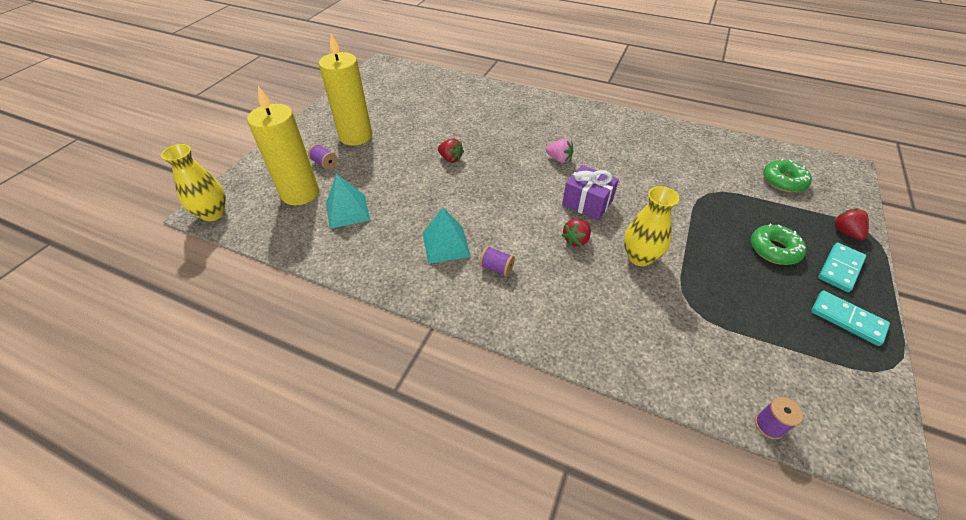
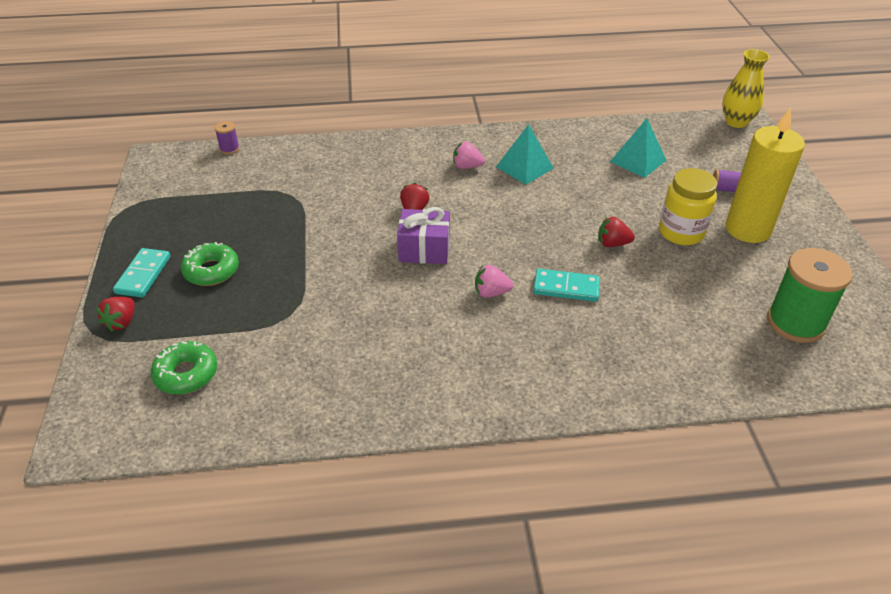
camera: 150 degrees right, 5 degrees down
yellow candle [247,86,319,205] -> none
purple spool [479,246,515,276] -> pink strawberry [453,142,485,169]
yellow vase [624,186,679,266] -> none
turquoise domino [811,290,890,346] -> turquoise domino moved to [533,269,600,302]
red strawberry [833,208,869,240] -> red strawberry turned 60 degrees clockwise [96,297,135,332]
none -> yellow jar [659,168,717,245]
none -> green spool [767,248,853,343]

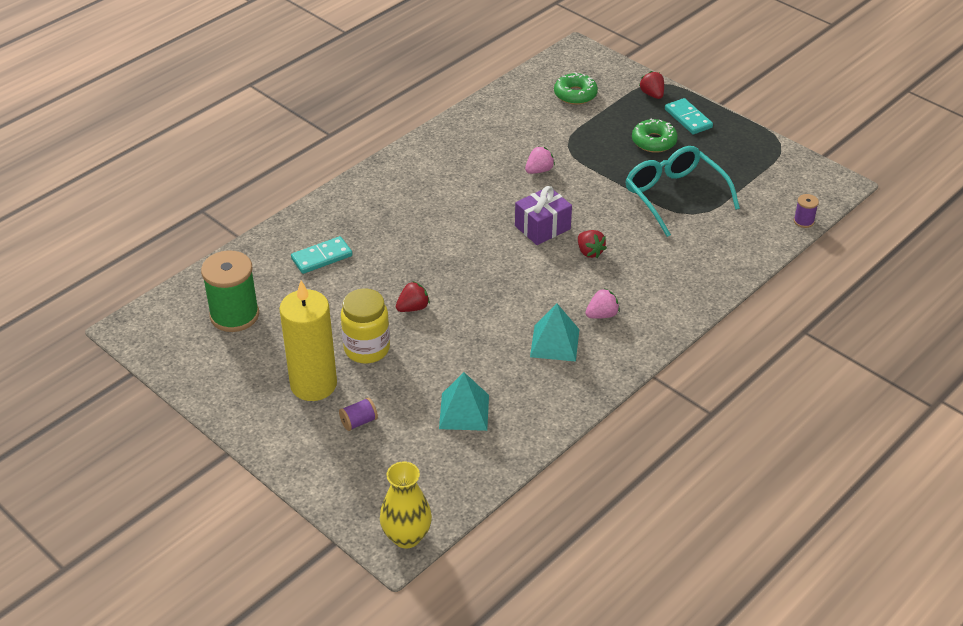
camera: 140 degrees right, 0 degrees up
pink strawberry [475,265,513,298] -> pink strawberry moved to [525,146,555,174]
turquoise domino [533,269,600,302] -> turquoise domino moved to [291,236,352,274]
none -> turquoise glasses [625,146,740,237]

